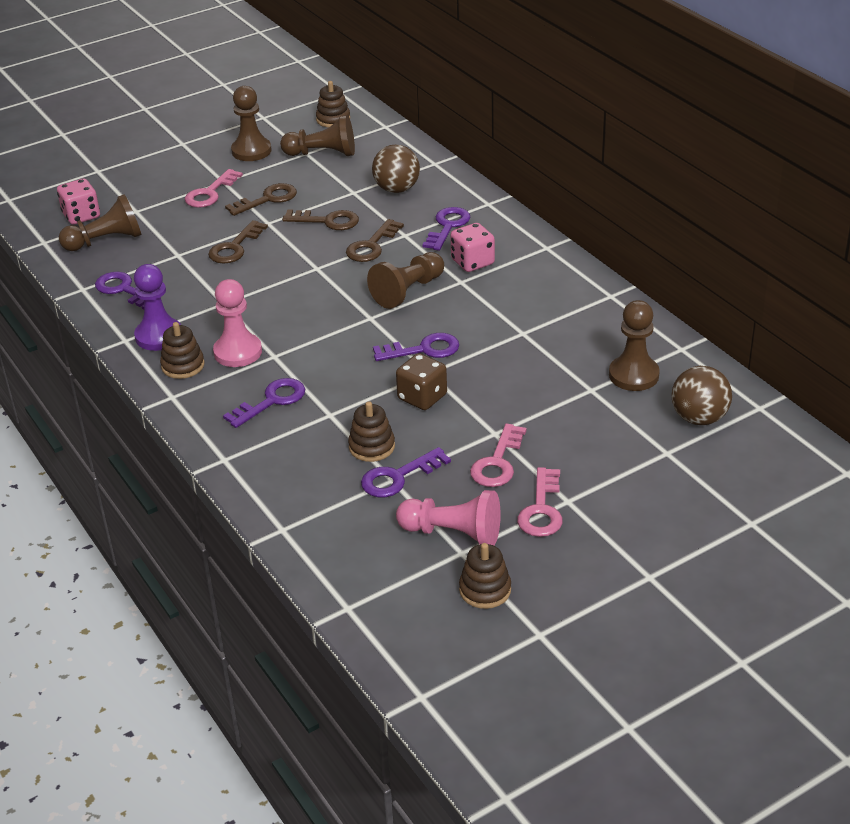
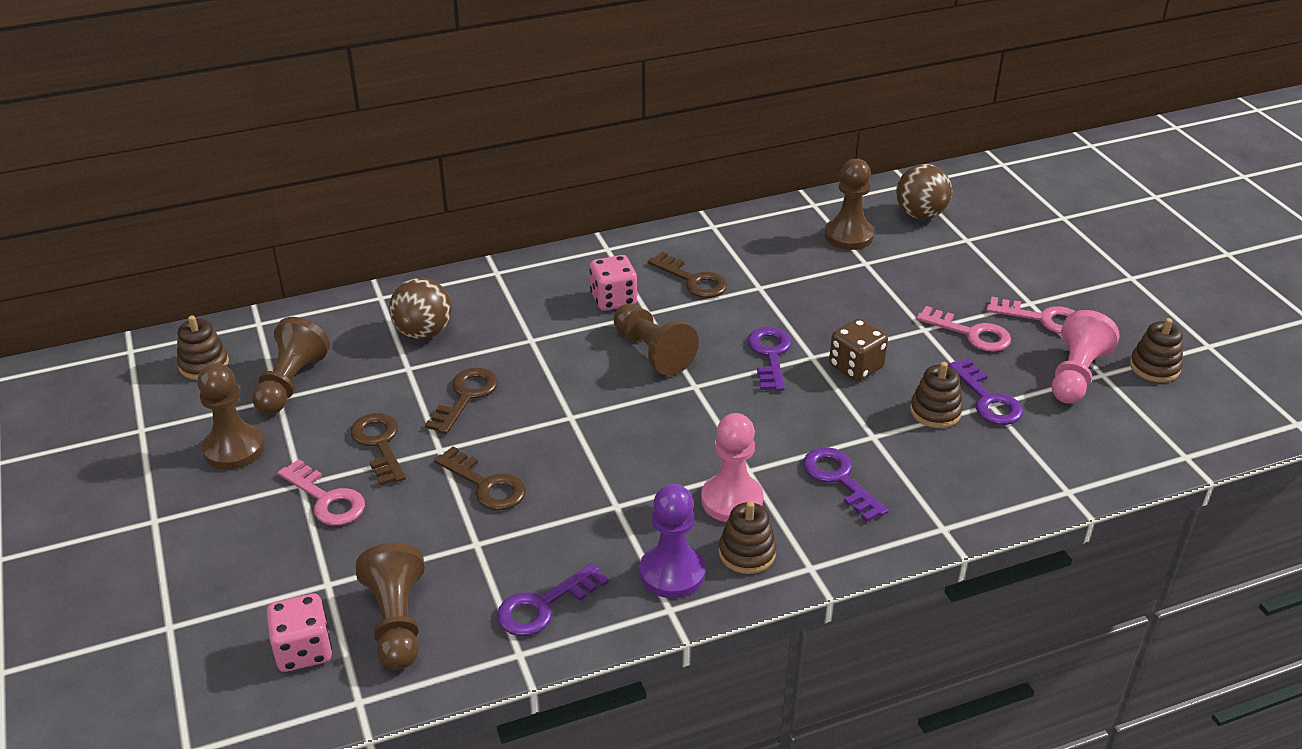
camera: 80 degrees left, 0 degrees up
brown key [346,219,404,262] -> brown key moved to [648,252,727,298]
purple key [423,207,470,250] -> none

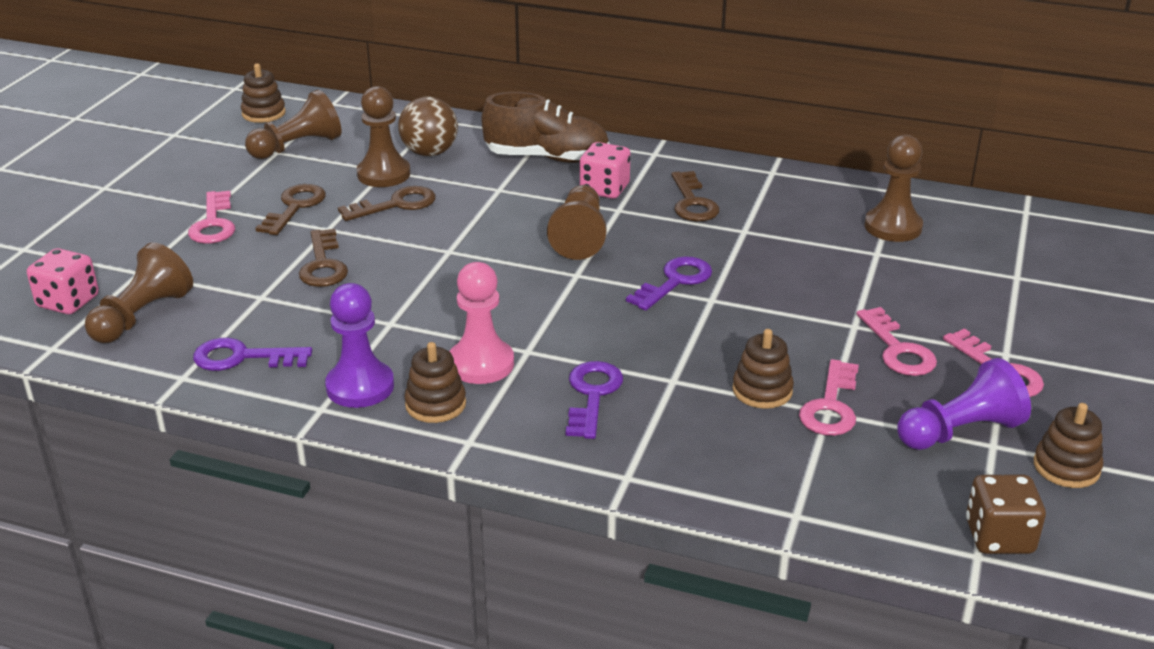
camera: 40 degrees right, 5 degrees down
brown pawn [197,363,265,469] -> brown pawn moved to [357,86,411,187]
brown dice [829,318,888,381] -> brown dice moved to [966,475,1046,554]
brown ball [896,164,952,219] -> none
purple key [948,359,1023,425] -> pink key [799,359,859,436]
pink pawn [1052,310,1120,404] -> purple pawn [897,358,1031,450]
none -> brown shoe [482,92,610,163]

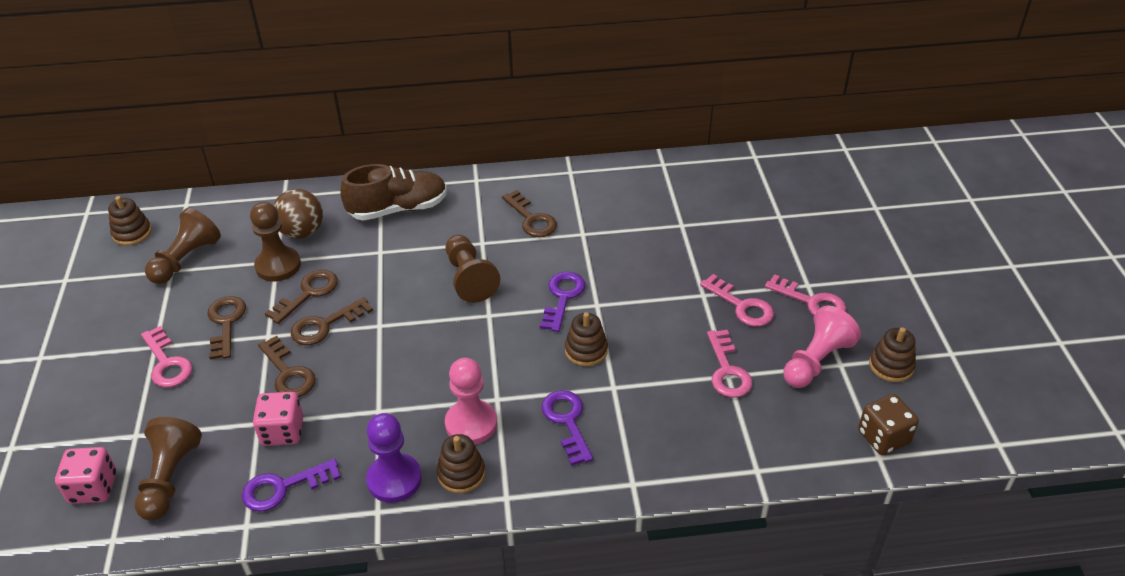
camera: 25 degrees left, 10 degrees up
pink dice [580,142,631,199] -> pink dice moved to [253,392,303,446]
brown stacking toy [732,329,794,409] -> brown stacking toy moved to [565,312,608,366]
brown pawn [865,135,923,242] -> none
purple pawn [897,358,1031,450] -> pink pawn [783,306,861,388]
none -> brown key [291,297,373,345]

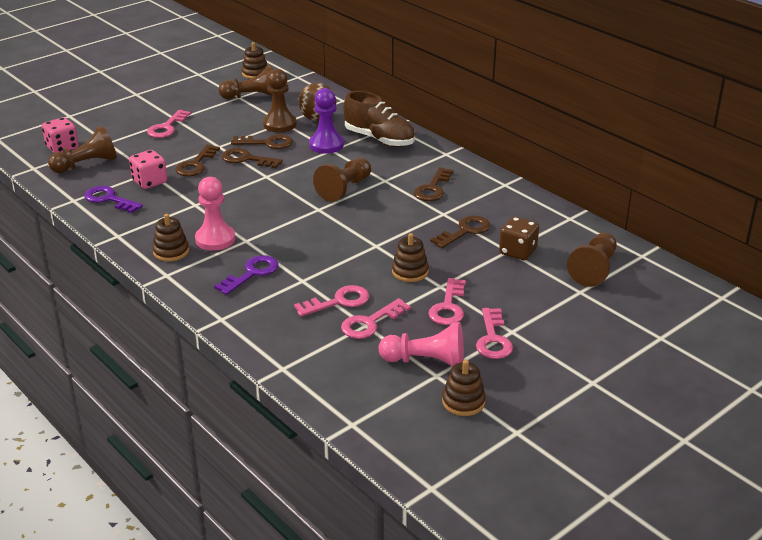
camera: 55 degrees right, 10 degrees down
brown key [208,296,246,359] -> brown key moved to [430,216,490,248]
purple pawn [366,413,422,503] -> purple pawn moved to [309,88,344,154]
purple key [540,272,586,332] -> none
brown stacking toy [565,312,608,366] -> brown stacking toy moved to [392,233,429,282]
brown dice [858,394,919,455] -> brown dice moved to [499,217,539,260]
none -> pink key [294,285,369,317]
none -> brown pawn [567,232,617,287]

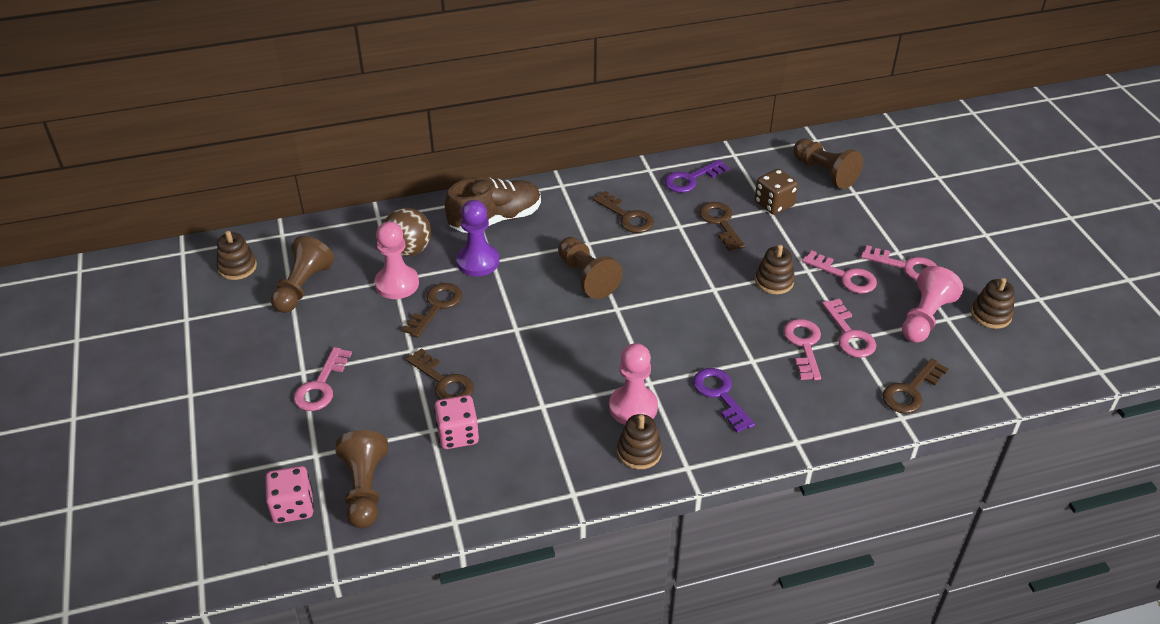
camera: 65 degrees left, 10 degrees up
purple key [84,186,143,213] -> purple key moved to [664,160,729,193]
pink key [147,110,191,138] -> pink key turned 60 degrees clockwise [294,347,352,411]
brown key [222,148,283,168] -> brown key moved to [882,358,948,414]
brown pawn [263,69,297,132] -> pink pawn [375,222,419,299]

